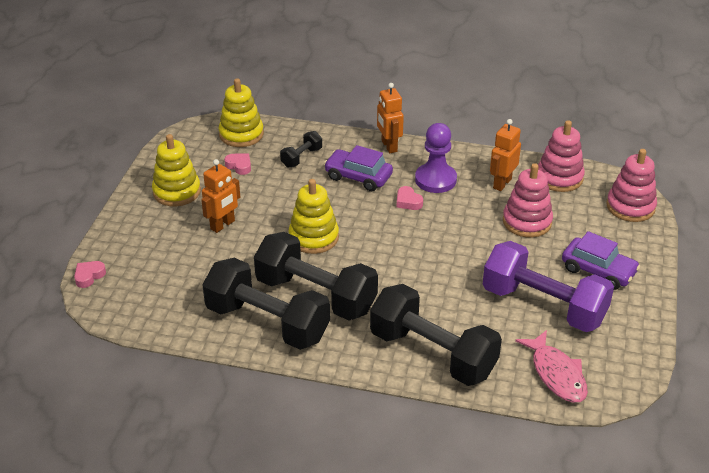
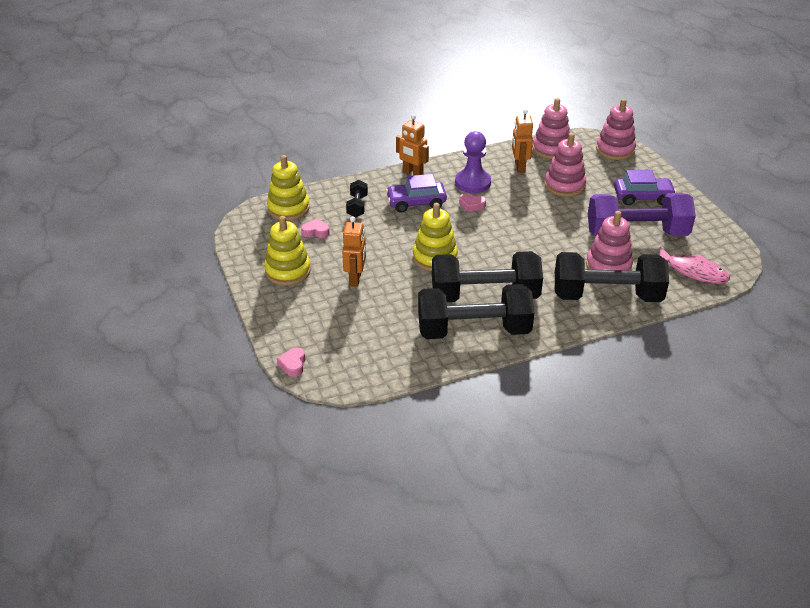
camera: 35 degrees left, 0 degrees up
none -> pink stacking toy [586,211,633,271]

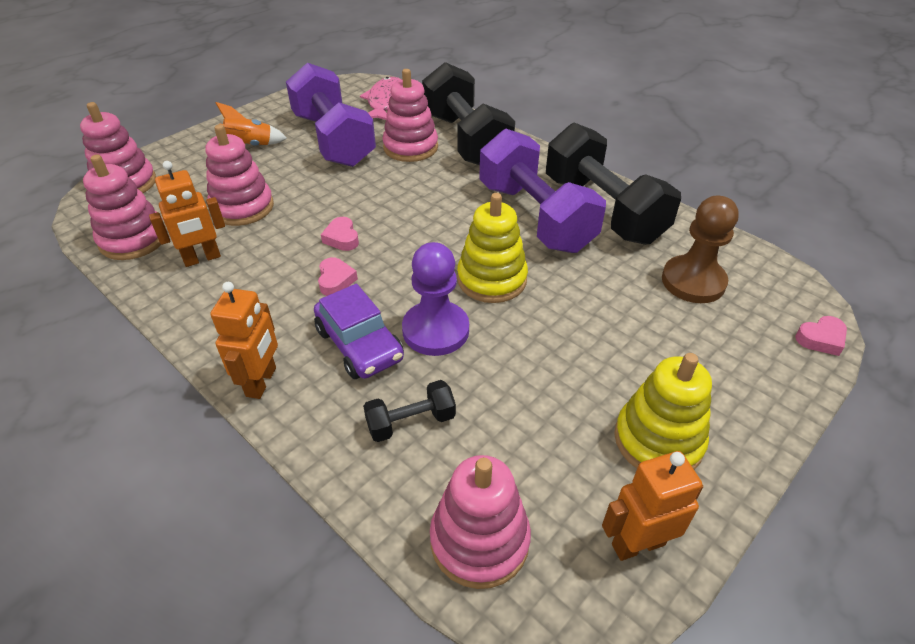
camera: 115 degrees left, 5 degrees up
yellow stacking toy [267,155,310,220] -> pink stacking toy [430,455,531,589]
pink heart [301,218,330,238] -> pink heart moved to [321,217,359,251]
orange robot [342,217,366,287] -> orange robot moved to [602,451,703,561]
black dumbbell [432,251,543,302] -> purple dumbbell [479,129,606,253]
purple pawn [455,131,491,193] -> purple pawn moved to [402,242,469,356]
purple car [614,170,676,206] -> orange rocket [216,102,287,146]
none -> brown pawn [662,196,739,303]

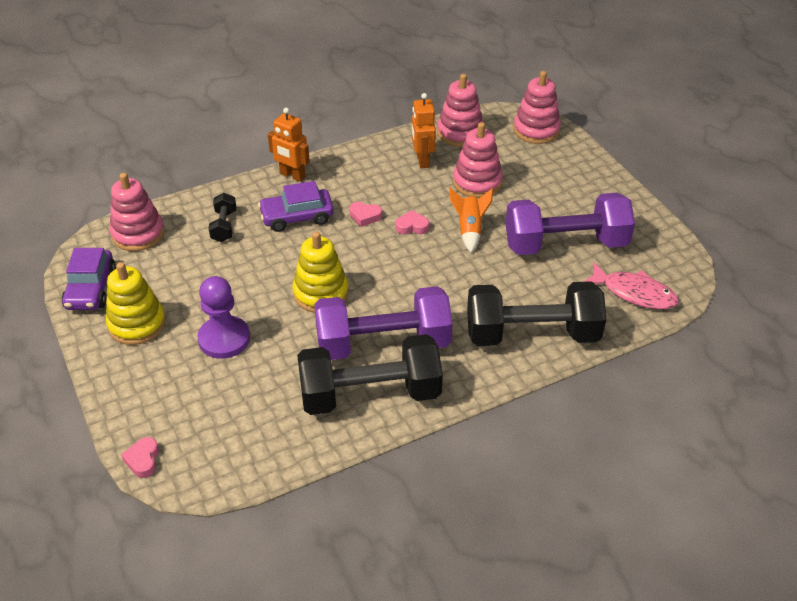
camera: 110 degrees right, 0 degrees up
orange rocket [216,102,287,146] -> orange rocket moved to [449,188,493,252]
pink stacking toy [382,69,438,162] -> none
purple pawn [402,242,469,356] -> purple pawn moved to [197,276,250,359]
orange robot [602,451,703,561] -> purple car [62,248,116,310]
brown pawn [662,196,739,303] -> none

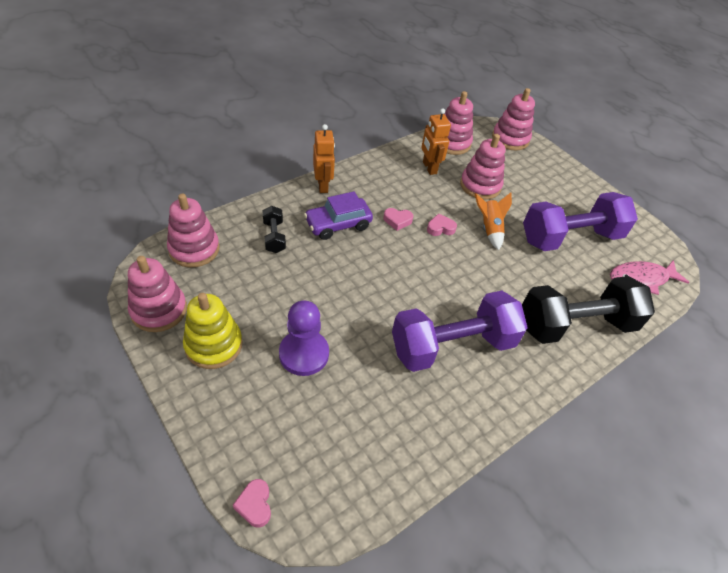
camera: 15 degrees left, 5 degrees up
purple car [62,248,116,310] -> pink stacking toy [128,256,187,332]
orange robot [268,108,310,182] -> orange robot turned 120 degrees counterclockwise [313,124,335,193]
yellow stacking toy [293,232,349,313] -> none
black dumbbell [297,334,443,415] -> none
pink fish [584,262,679,309] -> pink fish turned 150 degrees clockwise [610,260,690,295]

